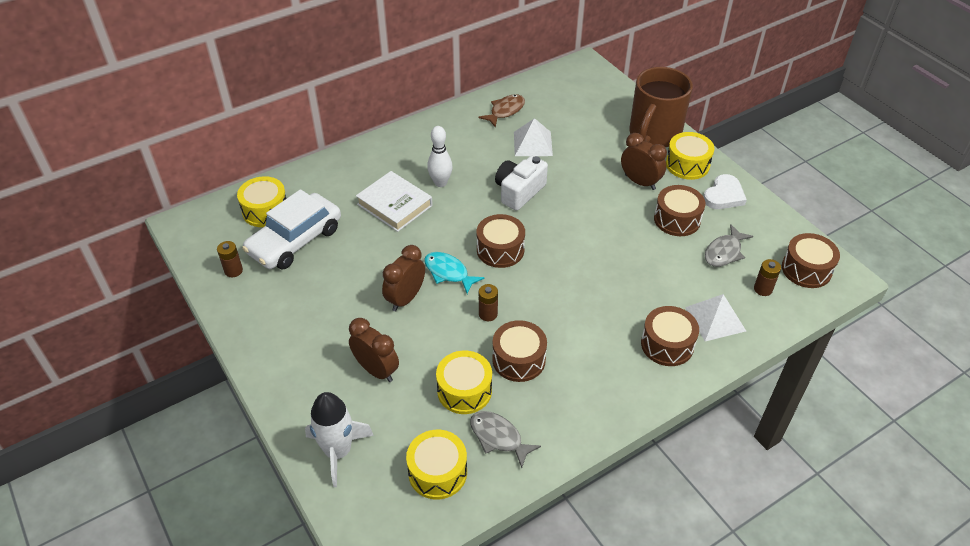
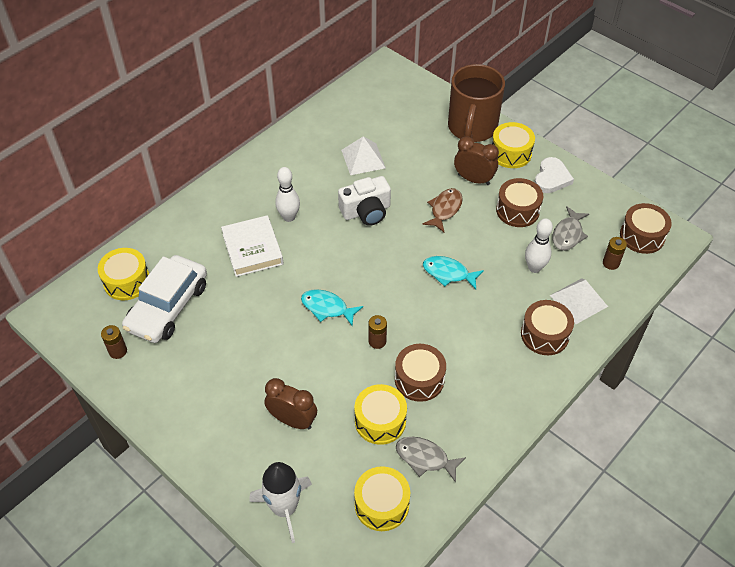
camera: 15 degrees left, 5 degrees up
white book [356,171,433,232] -> white book turned 45 degrees clockwise [221,215,284,277]
brown clock [382,245,425,311] -> none
brown drum [477,214,525,268] -> none
brown fish [478,94,525,127] -> brown fish moved to [422,188,463,232]
white camera [495,156,548,211] -> white camera turned 135 degrees counterclockwise [338,176,391,226]
none -> turquoise fish [423,256,484,289]
none -> white bowling pin [525,218,553,273]

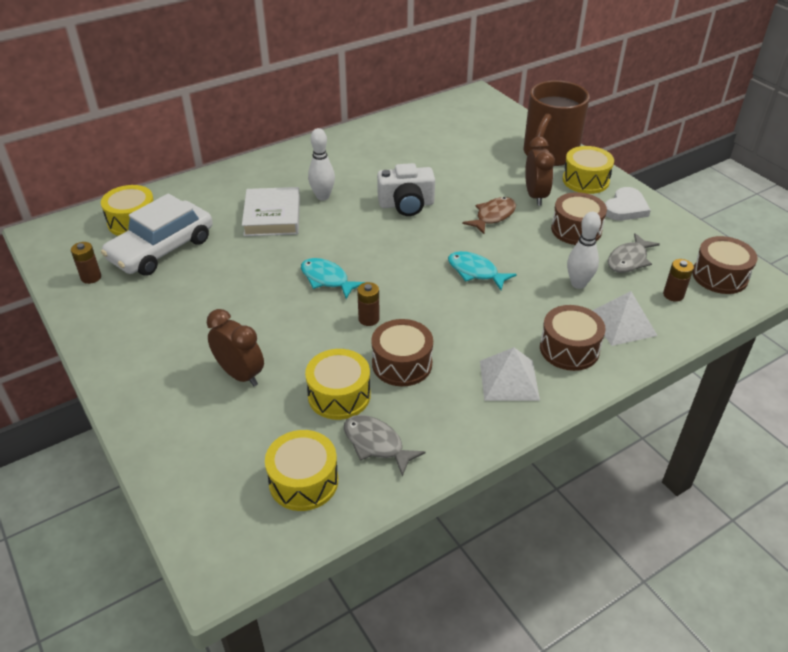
camera: 15 degrees right, 10 degrees down
white rocket [249,462,312,543] -> none
white pyramid [341,136,386,175] -> white pyramid moved to [480,347,540,401]
brown clock [454,136,499,185] -> brown clock turned 45 degrees clockwise [525,137,555,206]

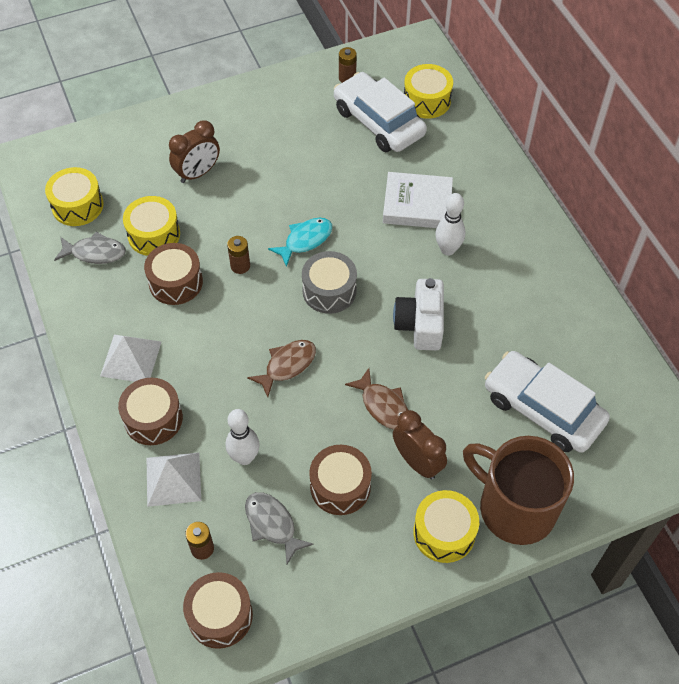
camera: 100 degrees right, 15 degrees up
grey fish [344,415,425,477] -> grey fish turned 45 degrees clockwise [54,232,126,264]
turquoise fish [448,251,517,290] -> brown fish [247,340,316,397]
brown clock [525,137,555,206] -> brown clock turned 135 degrees counterclockwise [393,410,447,479]
white heart [605,187,651,221] -> none
none -> grey drum [302,251,357,314]
none -> white car [485,351,610,453]

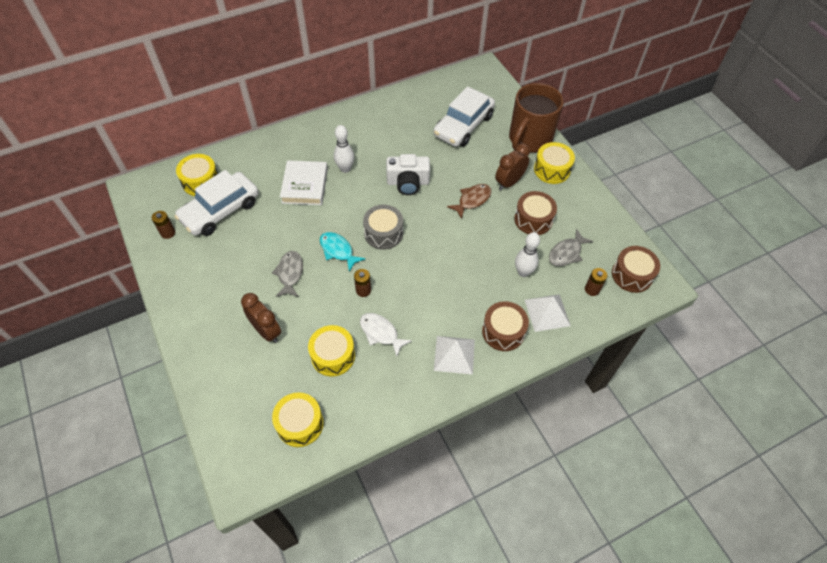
camera: 95 degrees left, 0 degrees up
grey fish [54,232,126,264] -> grey fish moved to [272,251,303,297]
brown drum [144,243,203,305] -> white fish [360,313,412,357]
brown fish [247,340,316,397] -> none

